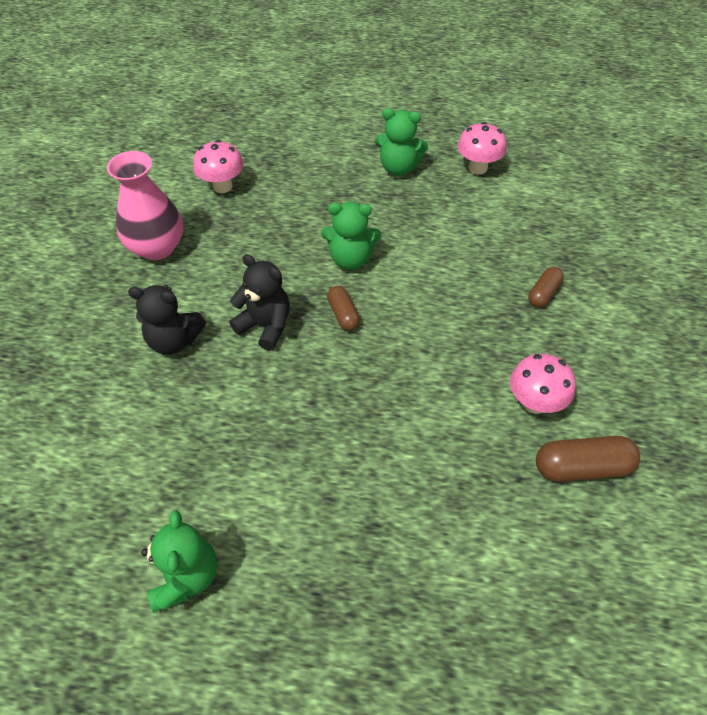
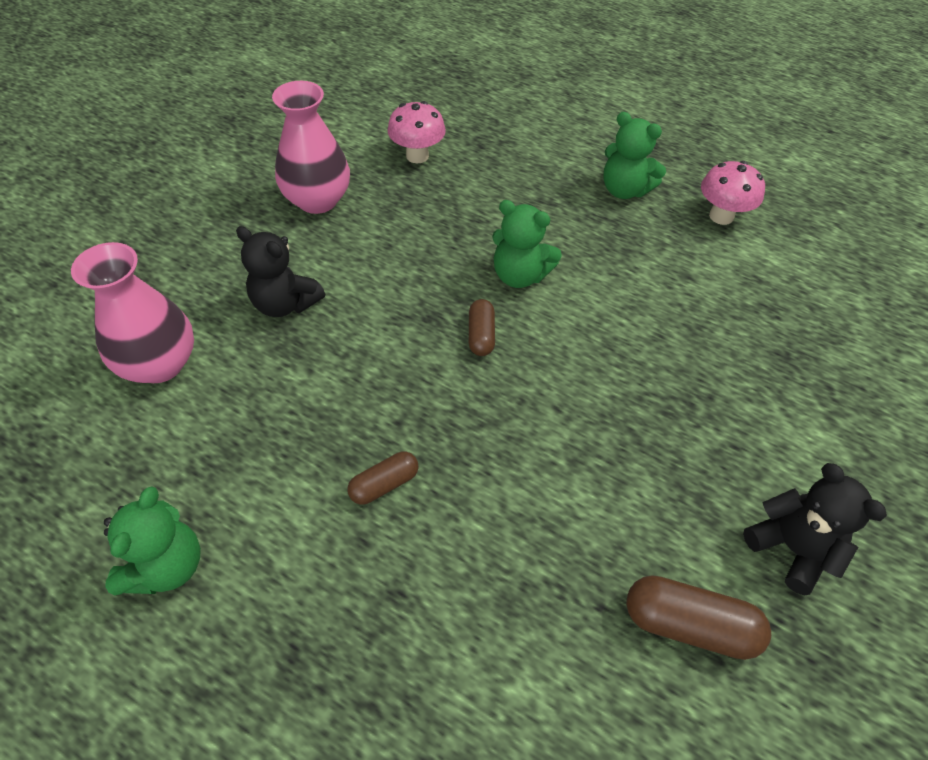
camera: 20 degrees right, 0 degrees up
black teddy bear [229,254,290,351] -> black teddy bear moved to [743,463,887,596]
pink mushroom [510,354,576,414] -> none
brown capsule [528,267,564,308] -> brown capsule moved to [347,451,418,505]
none -> pink vase [71,242,194,383]

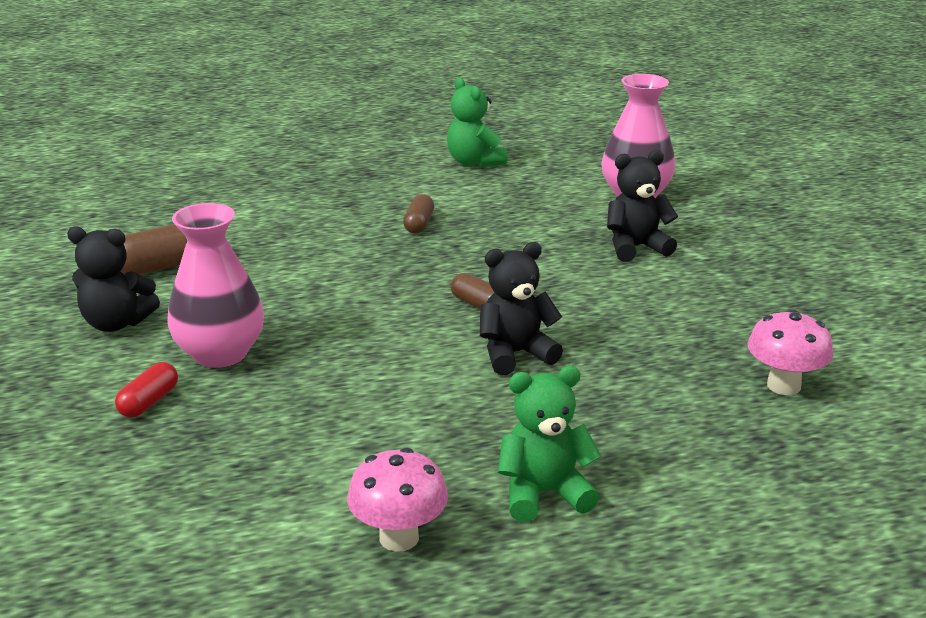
camera: 135 degrees right, 25 degrees down
pink vase [272,81,350,214] -> pink vase moved to [167,203,264,368]
green teddy bear [492,200,562,288] -> black teddy bear [480,242,563,375]
none -> red capsule [115,362,178,418]

